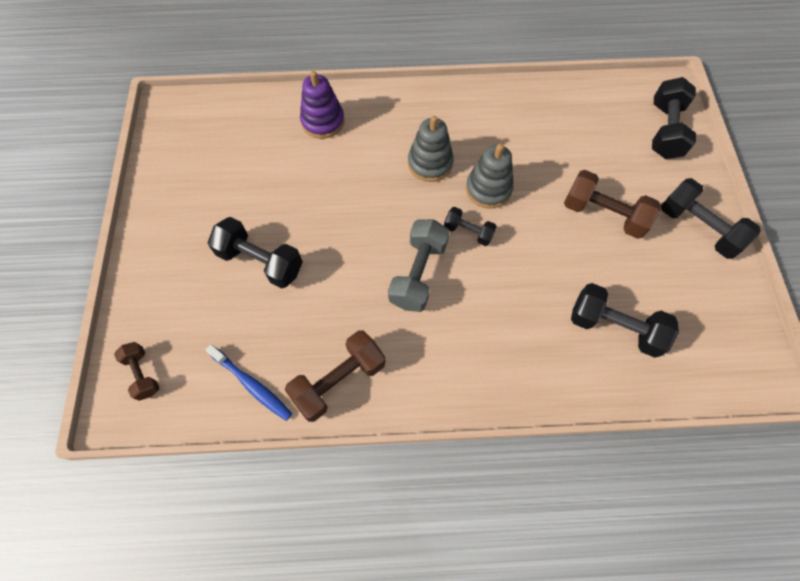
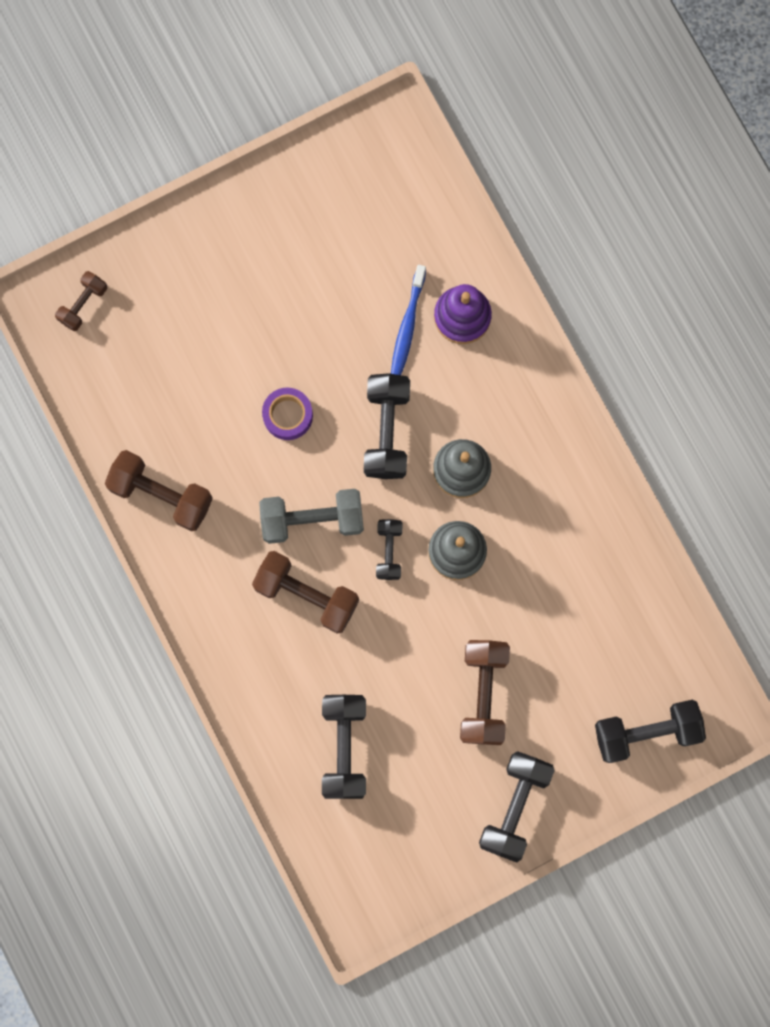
camera: 65 degrees right, 15 degrees up
blue toothbrush [206,344,292,421] -> blue toothbrush moved to [391,265,426,375]
black dumbbell [208,217,303,289] -> black dumbbell moved to [364,373,410,479]
none -> brown dumbbell [252,551,359,633]
none -> purple tape [262,388,313,440]

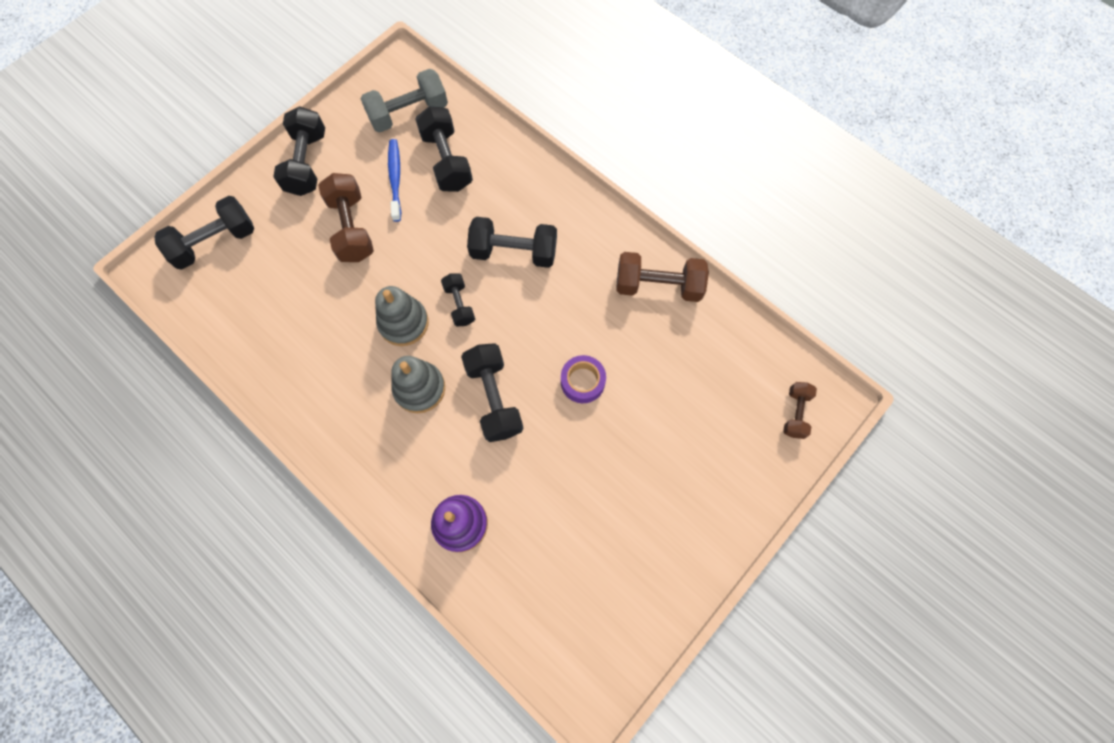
camera: 160 degrees right, 10 degrees down
brown dumbbell [252,551,359,633] -> black dumbbell [467,217,557,268]
grey dumbbell [259,489,364,544] -> grey dumbbell moved to [360,69,448,133]
blue toothbrush [391,265,426,375] -> blue toothbrush moved to [388,139,401,222]

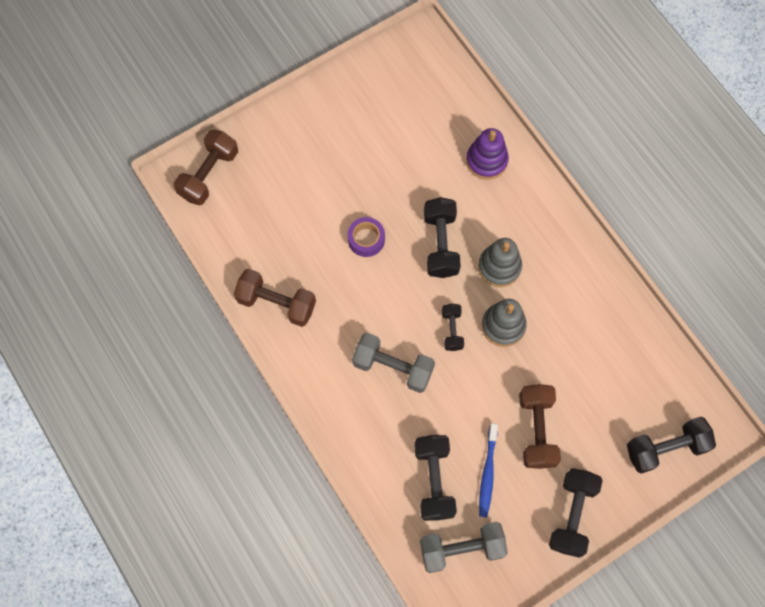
camera: 165 degrees left, 0 degrees up
black dumbbell [467,217,557,268] -> grey dumbbell [352,333,435,393]
brown dumbbell [783,382,817,439] -> brown dumbbell [174,129,238,205], size x1.72

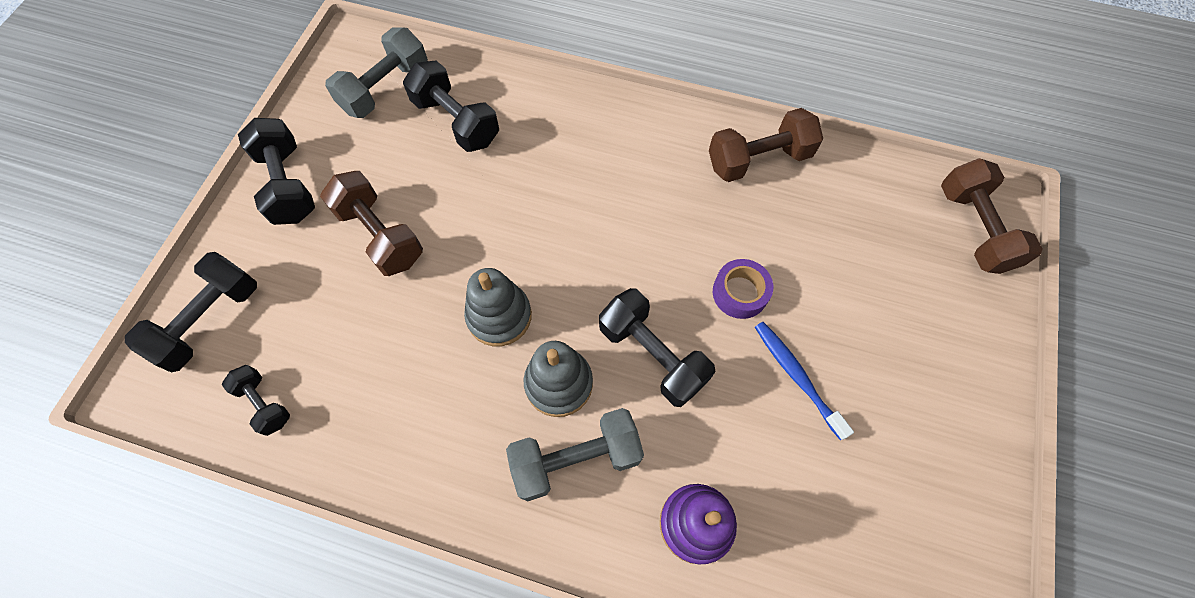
camera: 140 degrees right, 5 degrees down
grey dumbbell [352,333,435,393] -> grey dumbbell moved to [506,408,644,501]
black dumbbell [442,304,464,351] -> black dumbbell moved to [222,365,290,436]
blue toothbrush [479,423,498,517] -> blue toothbrush moved to [755,322,854,440]

